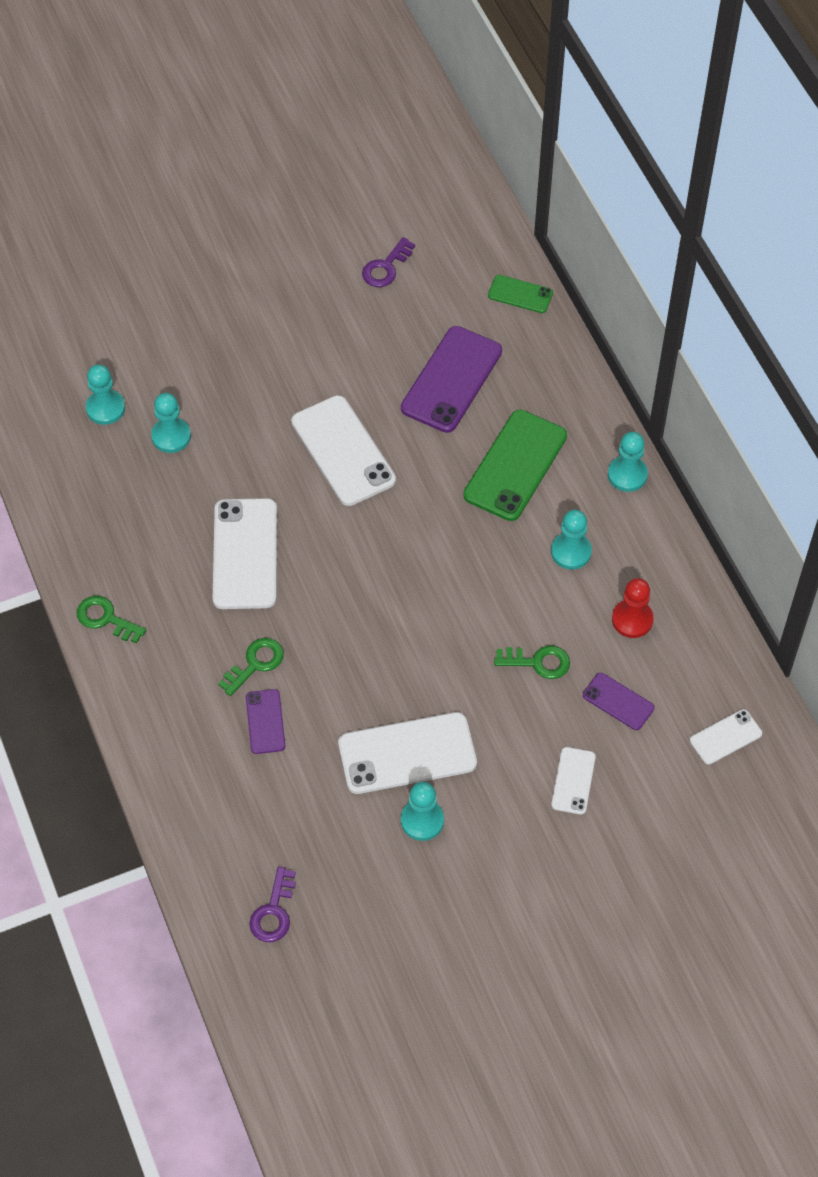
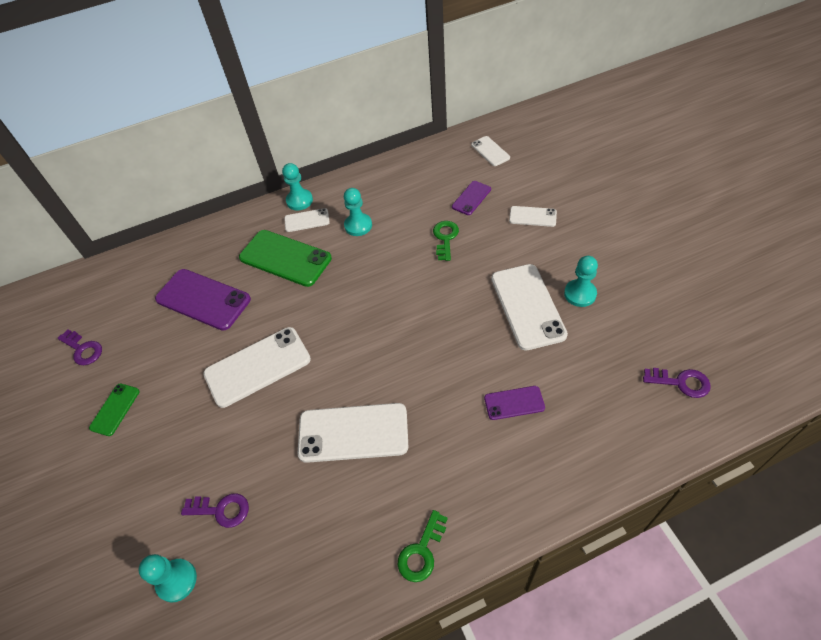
camera: 85 degrees left, 5 degrees down
turquoise pawn [151,393,191,453] -> purple key [181,493,249,528]
green key [219,638,284,696] -> none
green phone [488,275,553,313] -> green phone moved to [89,384,140,436]
red pawn [612,578,654,638] -> none
none -> white phone [284,208,330,232]

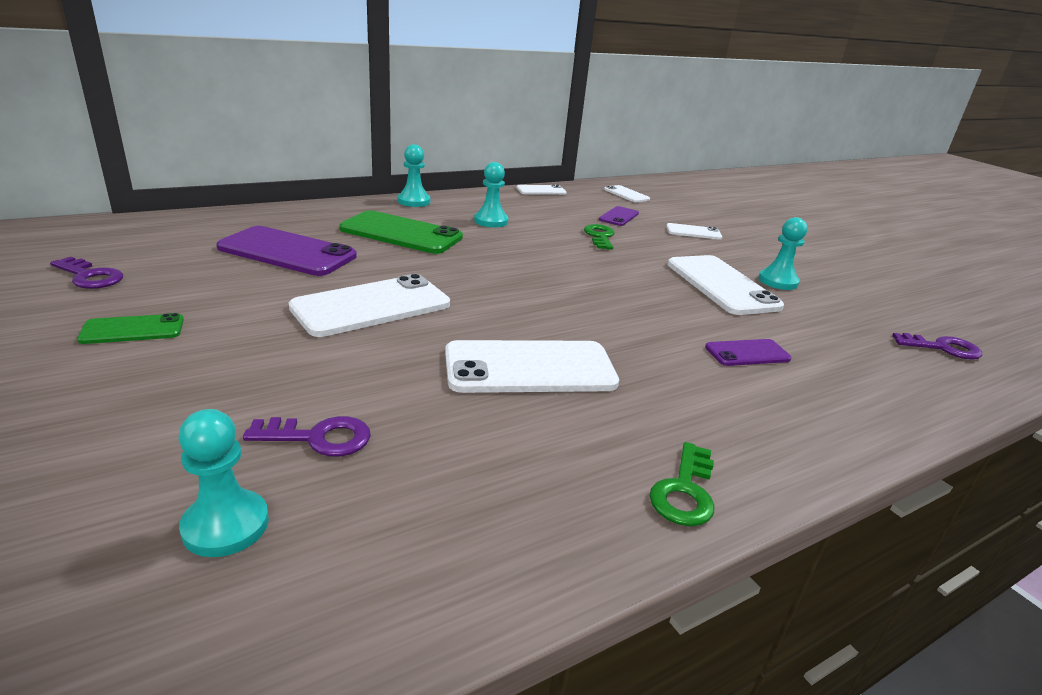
camera: 15 degrees left, 25 degrees down
green phone [89,384,140,436] -> green phone turned 60 degrees clockwise [77,313,184,344]
white phone [284,208,330,232] -> white phone moved to [516,185,567,195]

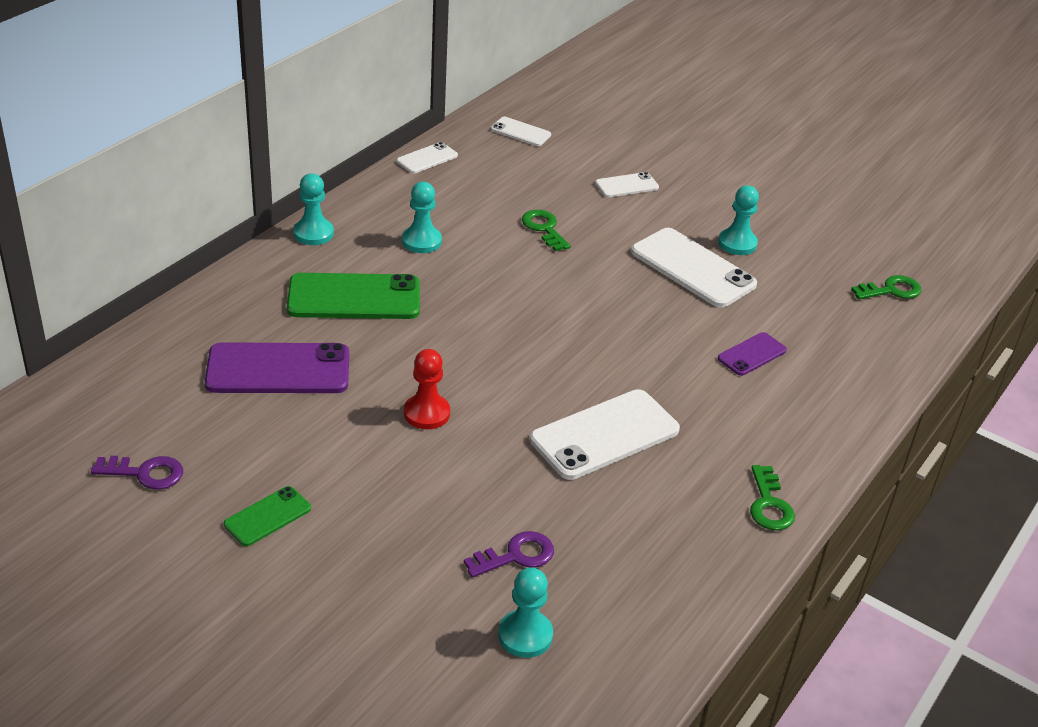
camera: 25 degrees left, 10 degrees up
white phone [289,274,450,337] -> red pawn [404,349,450,429]
purple phone [599,206,639,226] -> none
purple key [892,333,982,360] -> green key [851,275,921,300]

